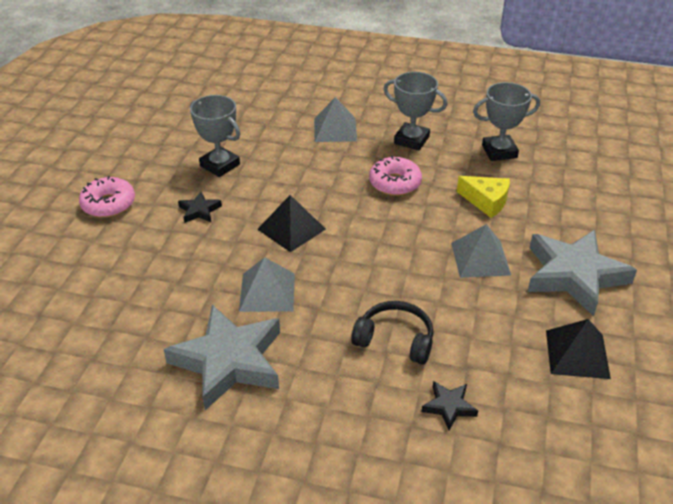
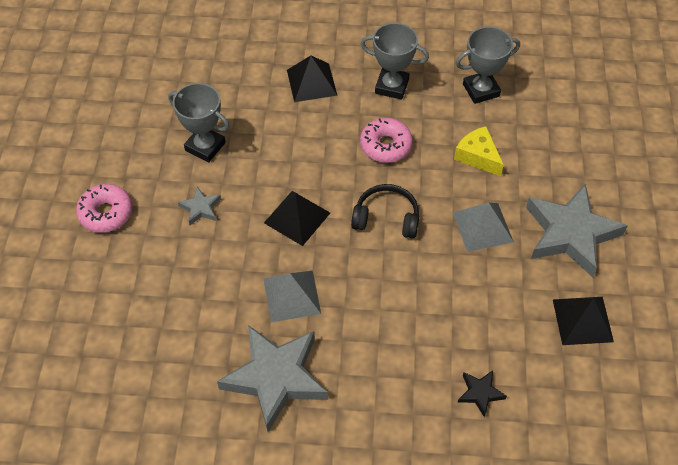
camera: 10 degrees left, 15 degrees up
black star [178,192,222,223] -> grey star [178,186,221,225]
grey pyramid [314,97,357,142] -> black pyramid [287,56,338,102]
black headphones [351,301,434,365] -> black headphones moved to [351,184,419,239]
yellow cheese [457,176,510,218] -> yellow cheese turned 150 degrees counterclockwise [454,126,504,176]

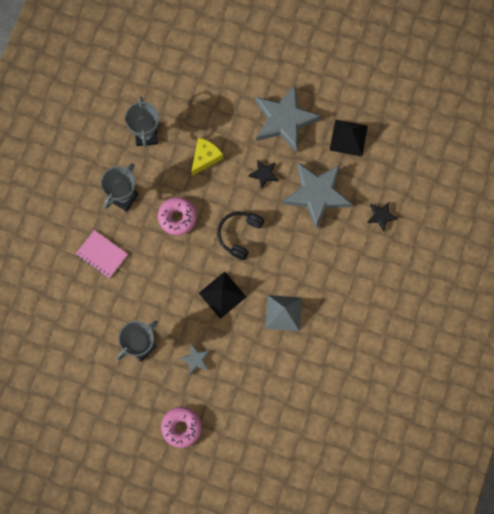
camera: 75 degrees left, 20 degrees up
grey star [217,325,328,432] -> grey star moved to [282,162,352,229]
black pyramid [287,56,338,102] -> pink notebook [76,230,128,278]
grey pyramid [453,203,514,252] -> black star [248,159,278,189]
yellow cheese [454,126,504,176] -> yellow cheese turned 150 degrees clockwise [191,138,223,176]

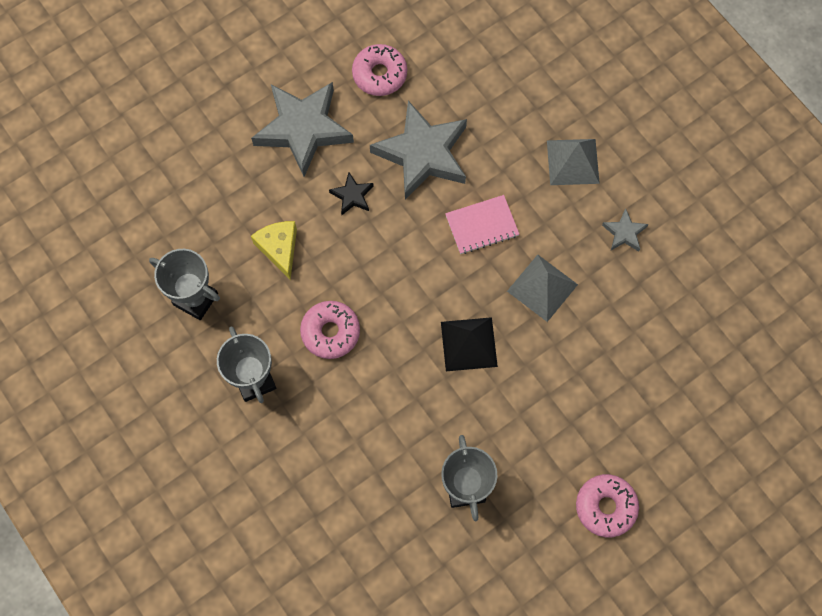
camera: 55 degrees left, 5 degrees down
pink notebook [76,230,128,278] -> pink notebook moved to [445,195,519,254]
grey star [179,344,210,375] -> grey star moved to [602,208,648,251]
black headphones [217,211,264,260] -> none
black pyramid [330,119,368,157] -> pink donut [352,44,407,96]
black star [367,202,398,231] -> none
none -> grey pyramid [547,139,600,185]

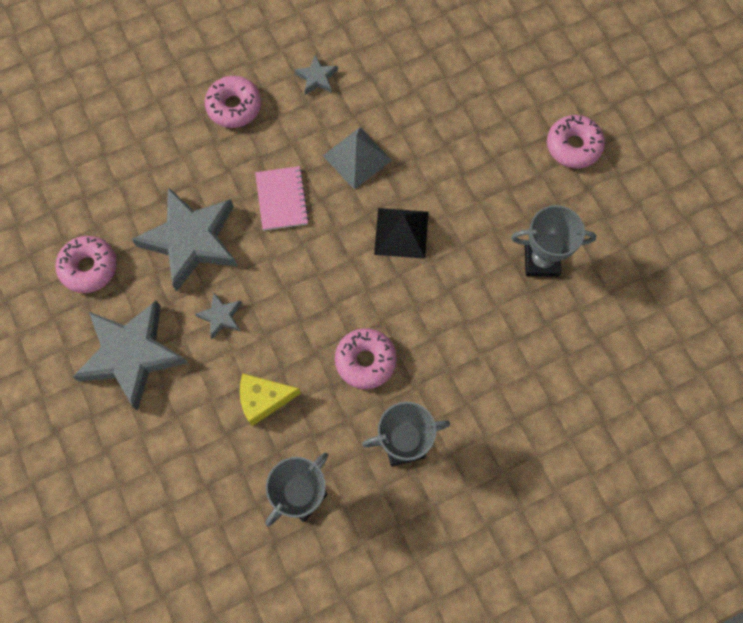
camera: 80 degrees left, 0 degrees up
black star [329,172,374,215] -> grey star [195,292,242,339]
grey pyramid [547,139,600,185] -> pink donut [205,76,261,128]

